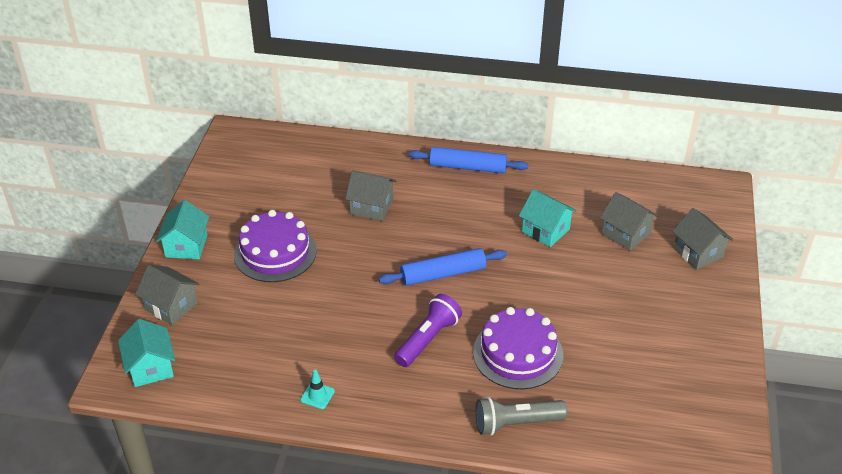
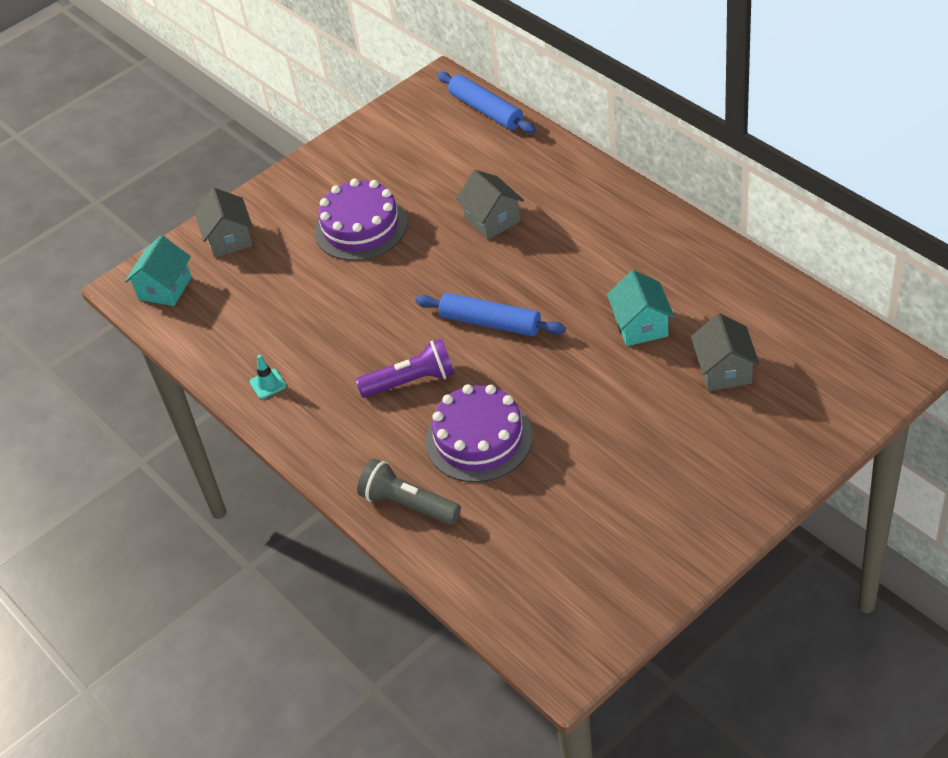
camera: 45 degrees right, 5 degrees up
turquoise house [156,200,209,259] -> none
blue rolling pin [409,147,528,174] -> blue rolling pin moved to [437,71,536,134]
grey house [672,208,733,270] -> none

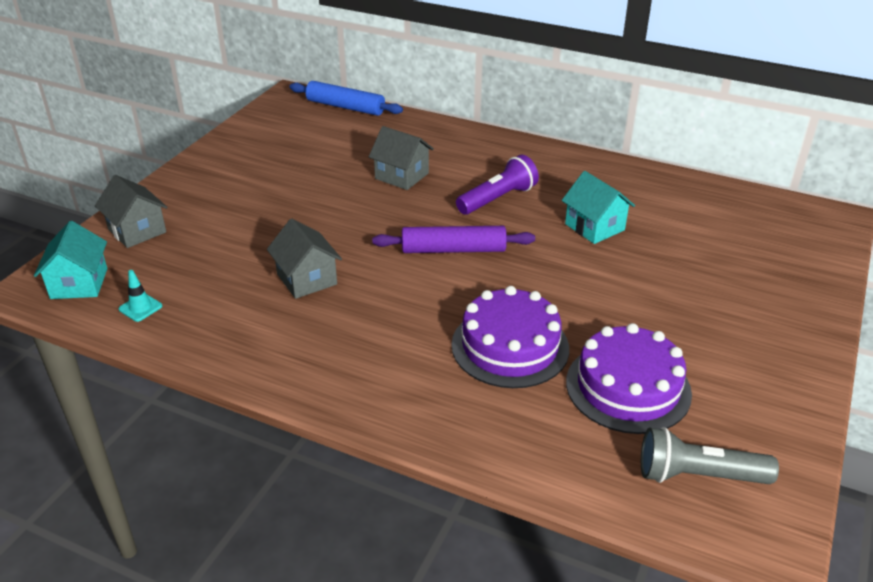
camera: 30 degrees left, 10 degrees down
turquoise traffic cone [250,355,286,399] -> turquoise traffic cone moved to [119,270,162,322]
purple cake [315,179,408,261] -> purple cake moved to [566,323,692,434]
purple flashlight [356,339,455,398] -> purple flashlight moved to [456,154,539,215]
grey flashlight [357,458,461,525] -> grey flashlight moved to [641,427,779,484]
blue rolling pin [415,293,566,336] -> purple rolling pin [372,226,535,253]
grey house [691,313,760,391] -> grey house moved to [267,219,342,299]

